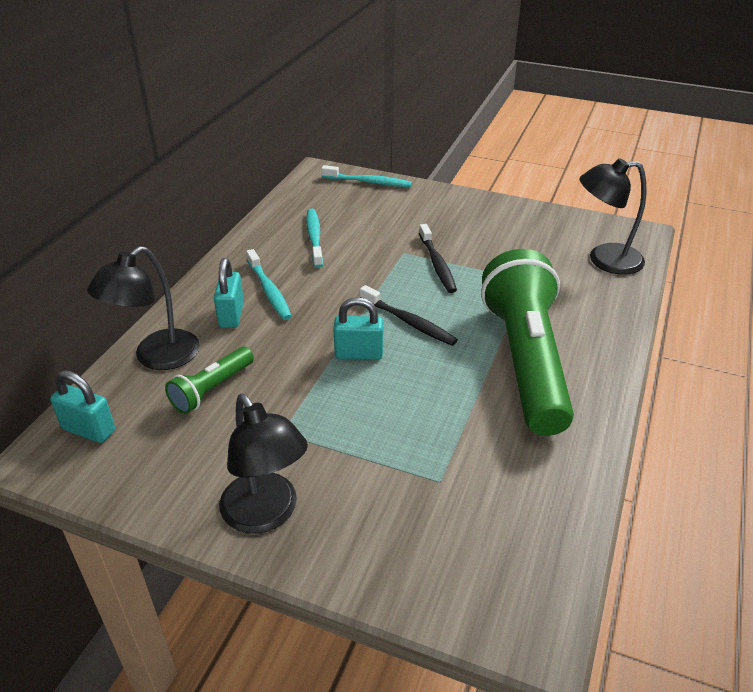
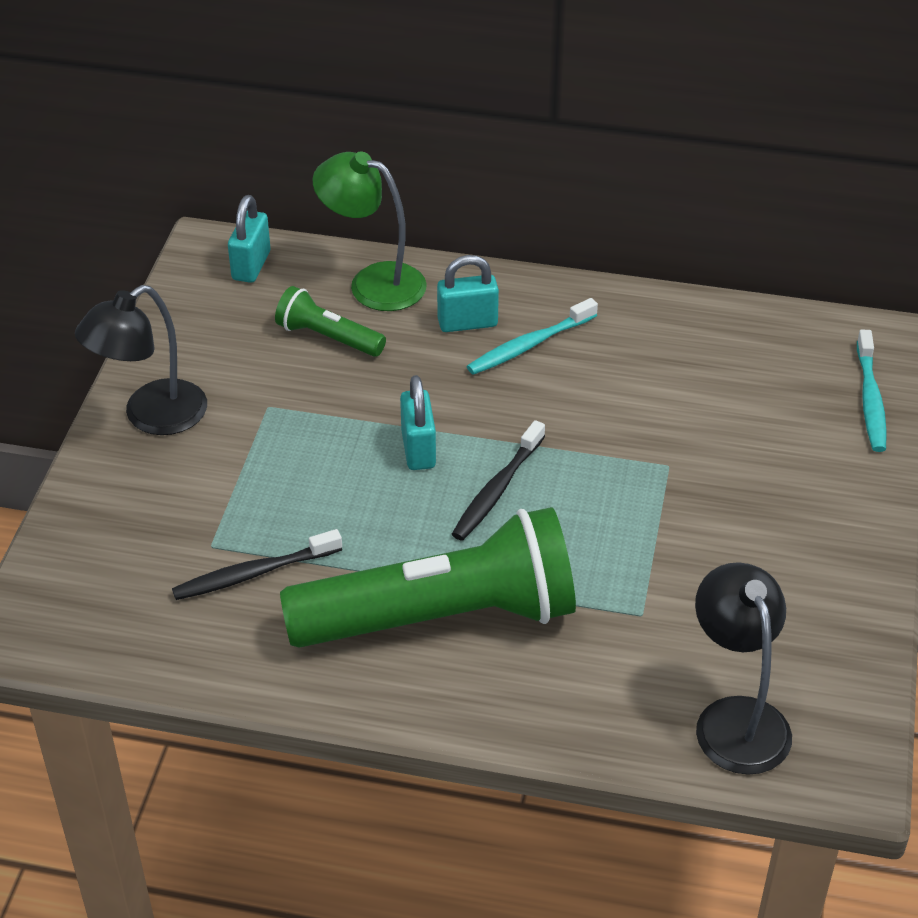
camera: 80 degrees right, 5 degrees up
black lamp [87,246,200,370] -> green lamp [313,151,427,311]
turquoise toothbrush [306,208,323,268] -> none
black toothbrush [419,224,457,293] -> black toothbrush moved to [172,529,342,600]

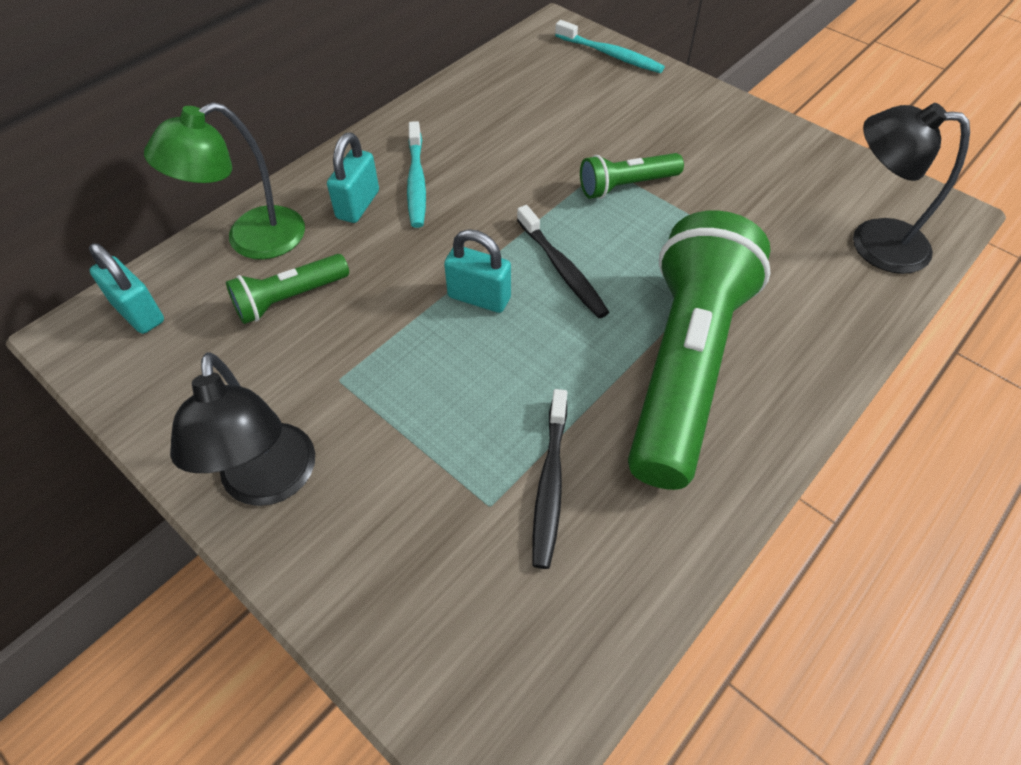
camera: 60 degrees left, 10 degrees up
none -> green flashlight [580,153,684,199]

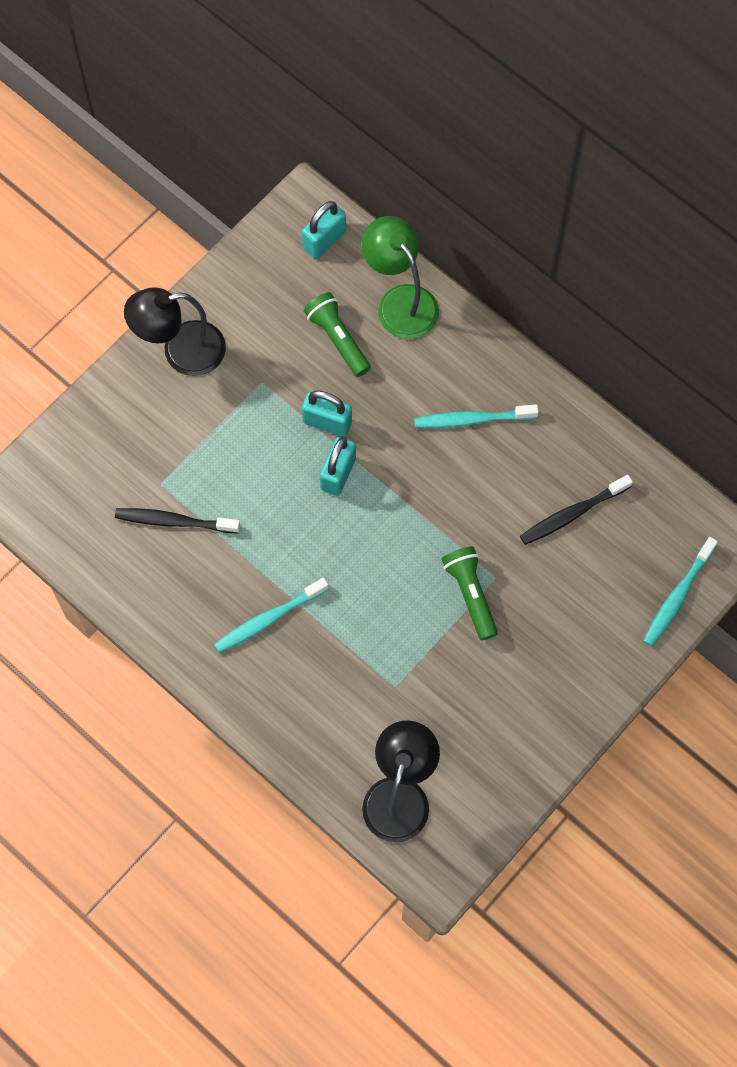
camera: 90 degrees right, 15 degrees up
turquoise padlock [327,133,379,223] -> turquoise padlock moved to [302,391,352,437]
black toothbrush [517,205,609,318] -> black toothbrush moved to [520,475,633,545]
green flashlight [628,210,770,490] -> turquoise toothbrush [214,578,329,653]

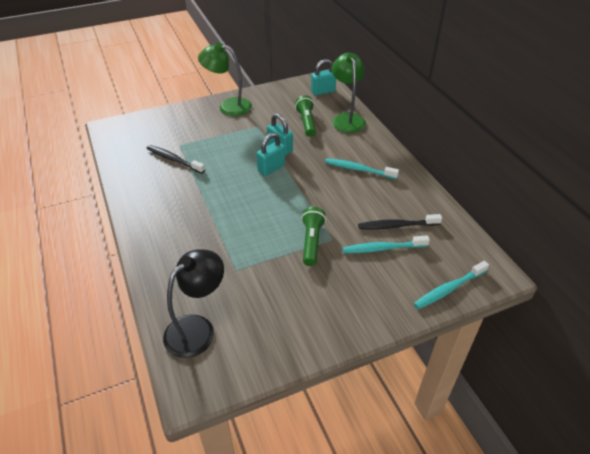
camera: 25 degrees right, 25 degrees down
black lamp [124,287,226,376] -> green lamp [198,43,252,116]
turquoise toothbrush [214,578,329,653] -> turquoise toothbrush moved to [343,235,430,253]

